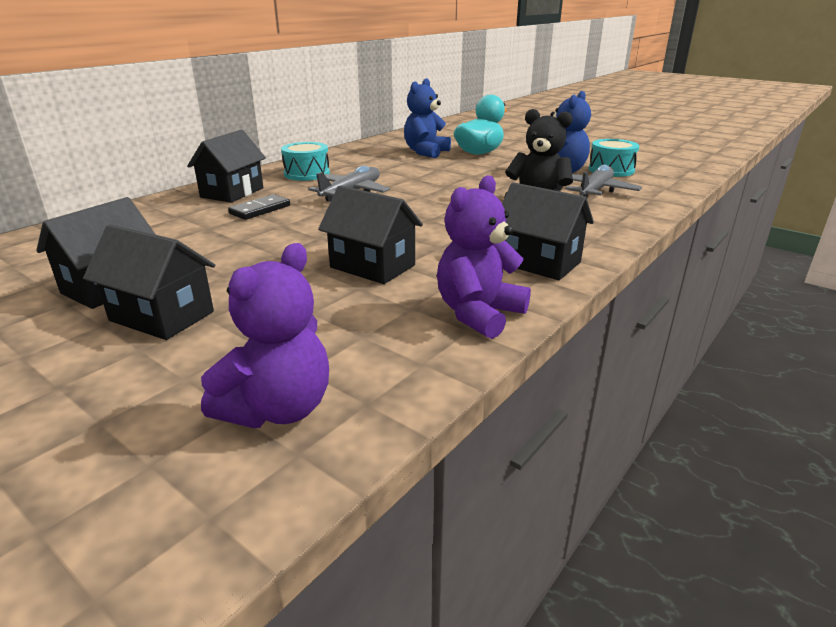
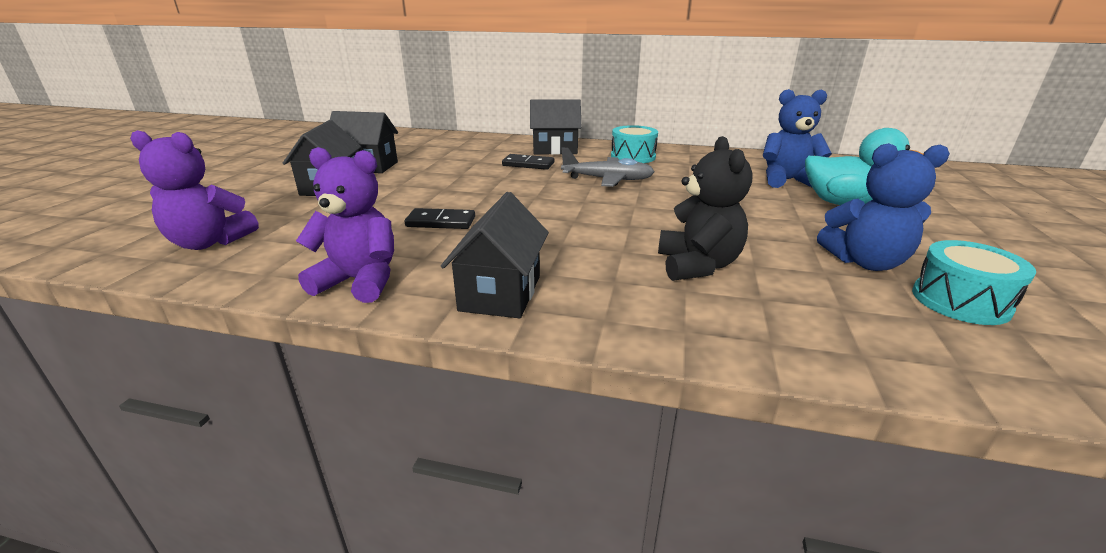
camera: 65 degrees right, 0 degrees up
black house [318,185,423,284] -> black domino [404,208,475,229]
grey plane [565,165,642,198] -> none

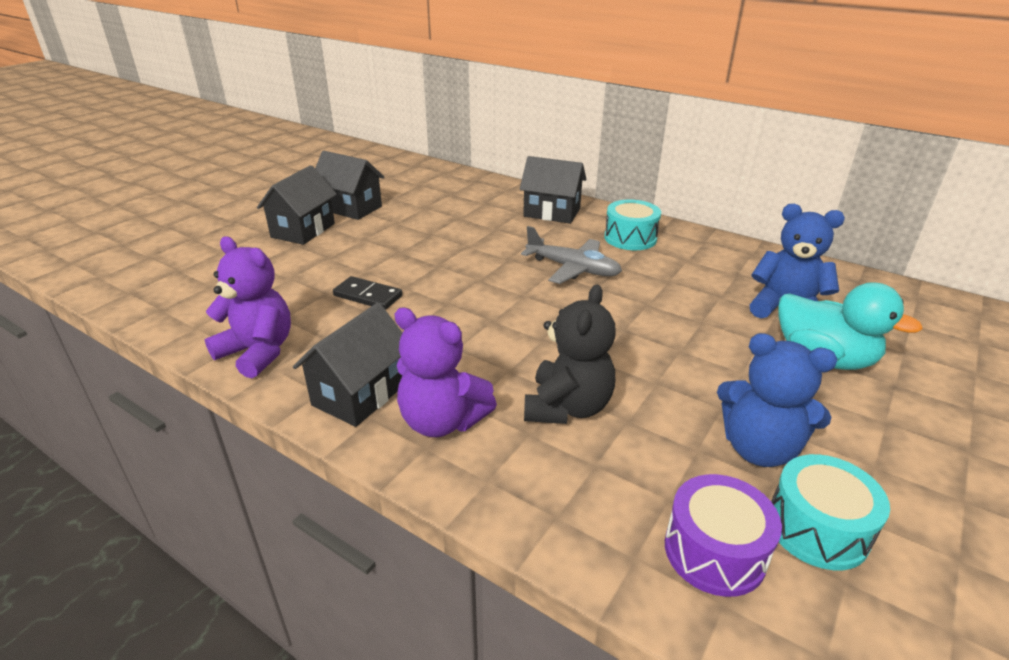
camera: 20 degrees right, 5 degrees up
purple teddy bear [130,130,259,250] -> purple teddy bear moved to [394,307,497,437]
black domino [502,154,554,170] -> none
none -> purple drum [665,474,782,597]

